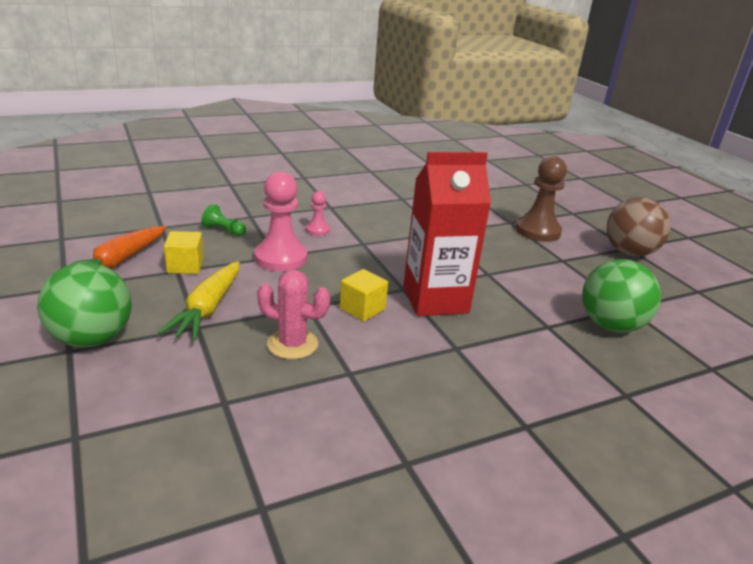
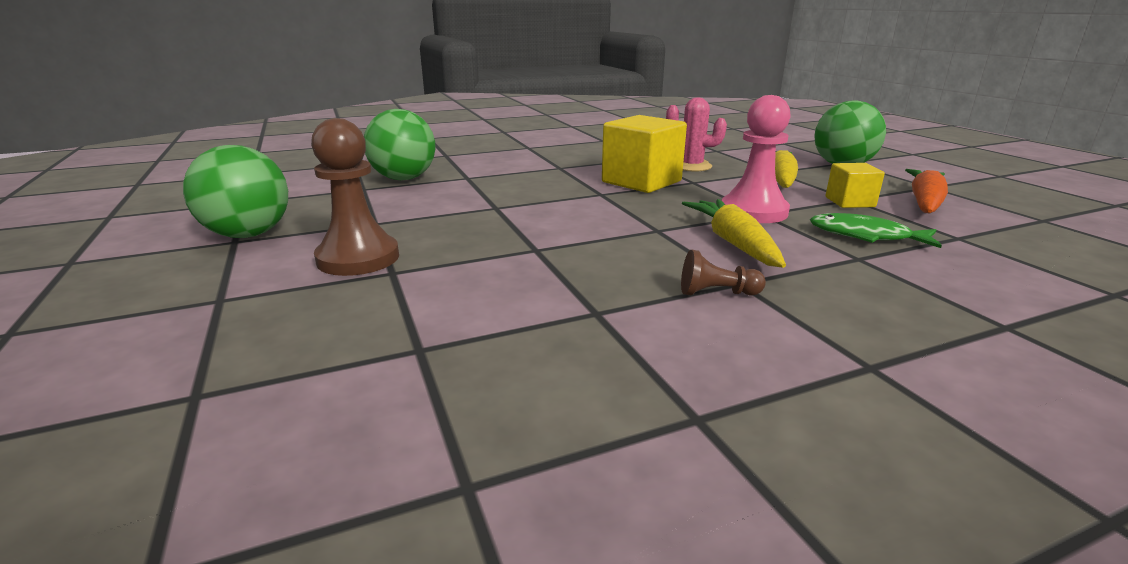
camera: 175 degrees left, 5 degrees down
green pawn [202,204,246,236] -> green fish [810,213,942,248]
pink pawn [306,191,330,236] -> yellow carrot [682,199,786,268]
yellow cube [340,269,388,321] -> yellow cube [602,115,687,193], size x1.83
red carton [403,152,491,316] -> none
brown ball [607,197,671,256] -> green ball [183,145,288,238]
none -> brown pawn [681,250,766,296]

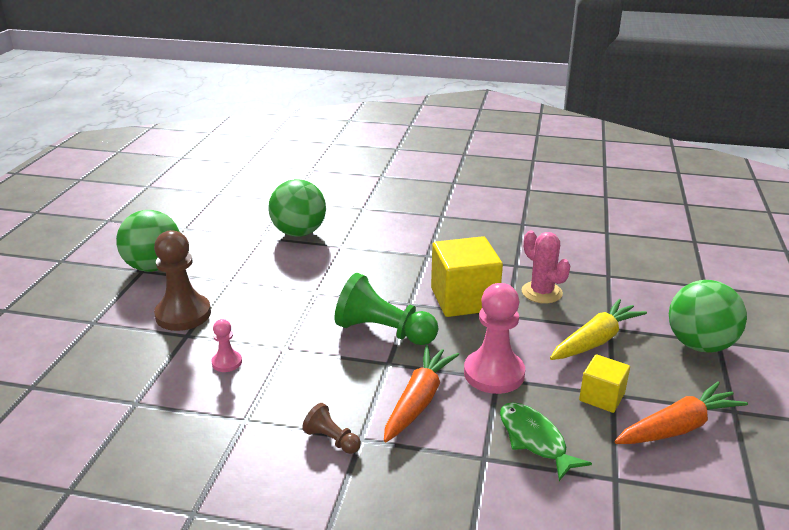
camera: 35 degrees right, 5 degrees up
yellow carrot [682,199,786,268] -> orange carrot [384,345,459,442]
none -> pink pawn [212,319,242,372]
none -> green pawn [335,273,438,345]

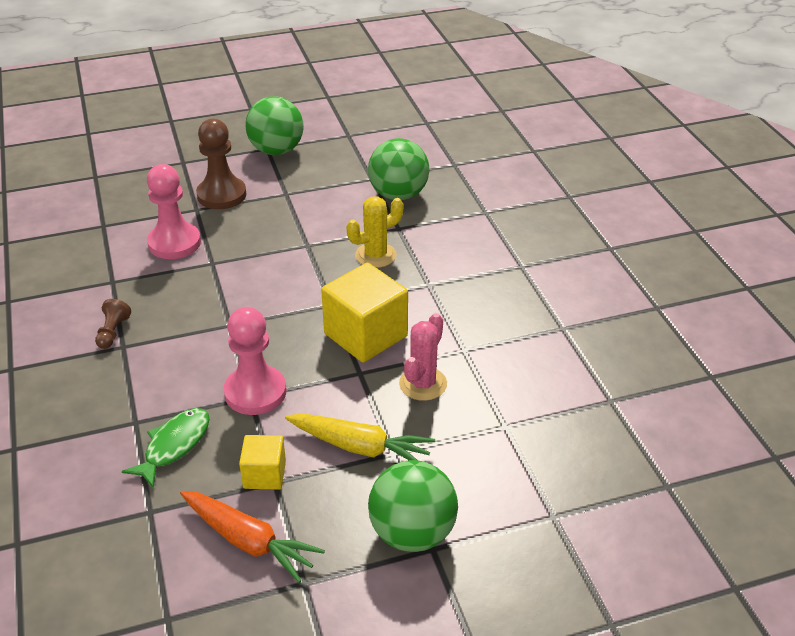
camera: 60 degrees right, 10 degrees up
pink pawn [212,319,242,372] -> pink pawn [147,164,201,259], size x2.00
green pawn [335,273,438,345] -> none
orange carrot [384,345,459,442] -> none
none -> yellow cactus [347,196,403,268]

